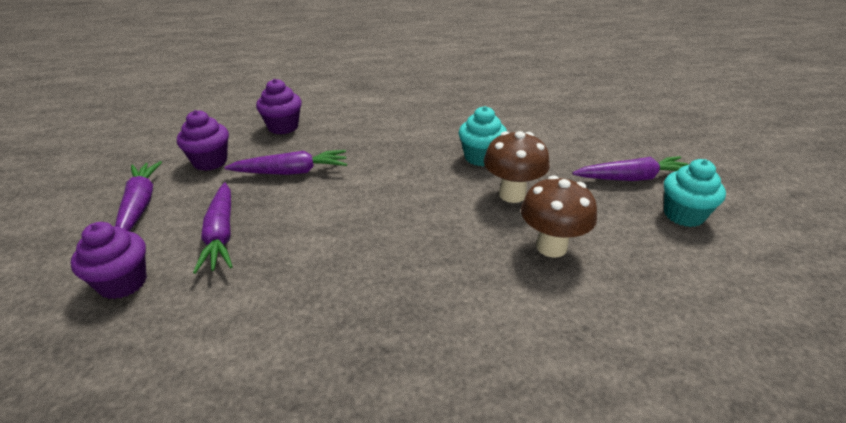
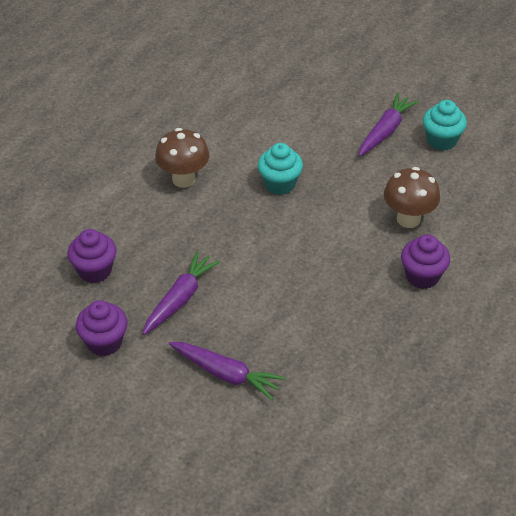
camera: 50 degrees left, 10 degrees up
purple cupcake [71,222,147,299] -> purple cupcake moved to [401,235,450,289]
purple carrot [115,161,162,232] -> none
brown mushroom [484,131,550,203] -> brown mushroom moved to [155,128,209,188]

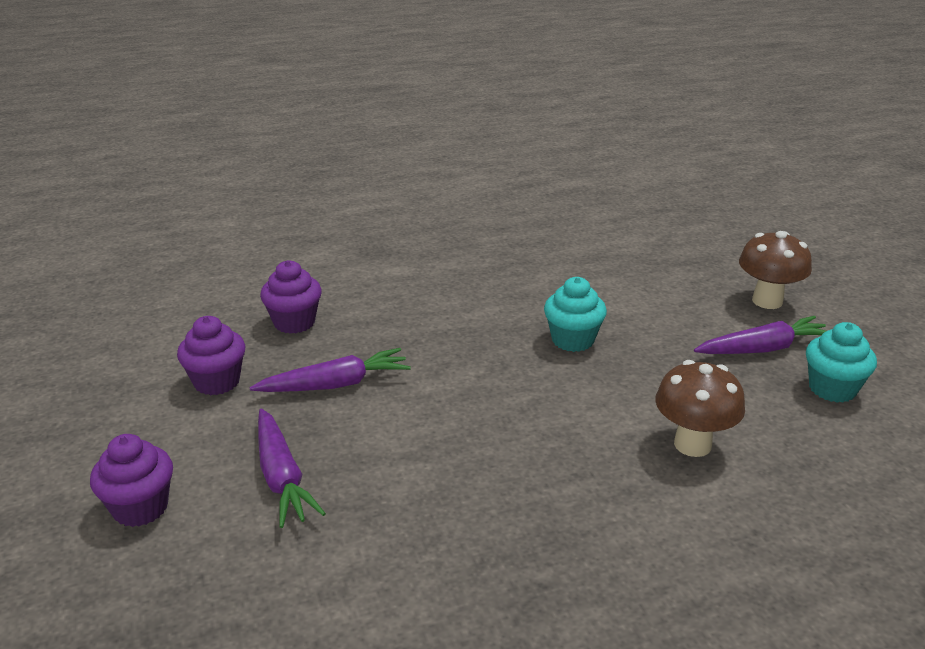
camera: 40 degrees right, 15 degrees down
brown mushroom [155,128,209,188] -> brown mushroom moved to [739,231,812,309]
purple cupcake [401,235,450,289] -> purple cupcake moved to [90,434,173,527]

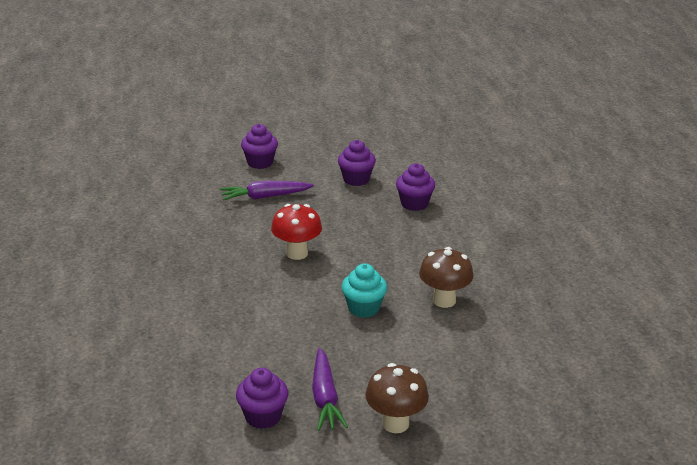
camera: 100 degrees right, 0 degrees up
purple carrot [249,348,411,392] -> none
brown mushroom [655,360,745,457] -> brown mushroom moved to [419,247,474,308]
turquoise cupcake [806,322,877,402] -> purple cupcake [236,368,288,429]
none -> red mushroom [271,204,322,260]

